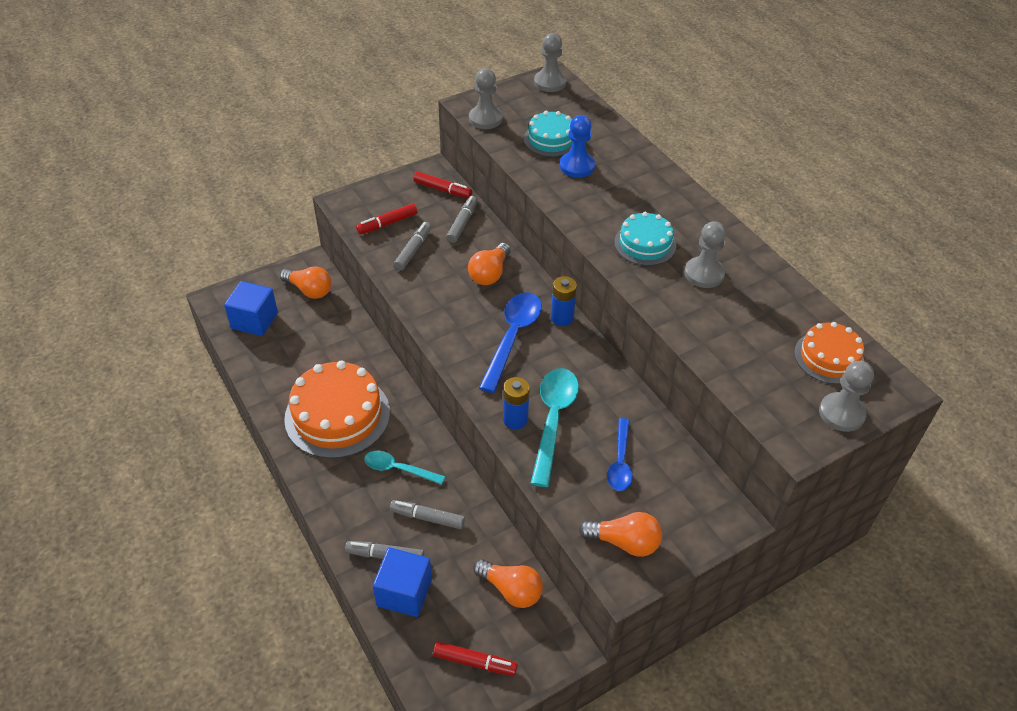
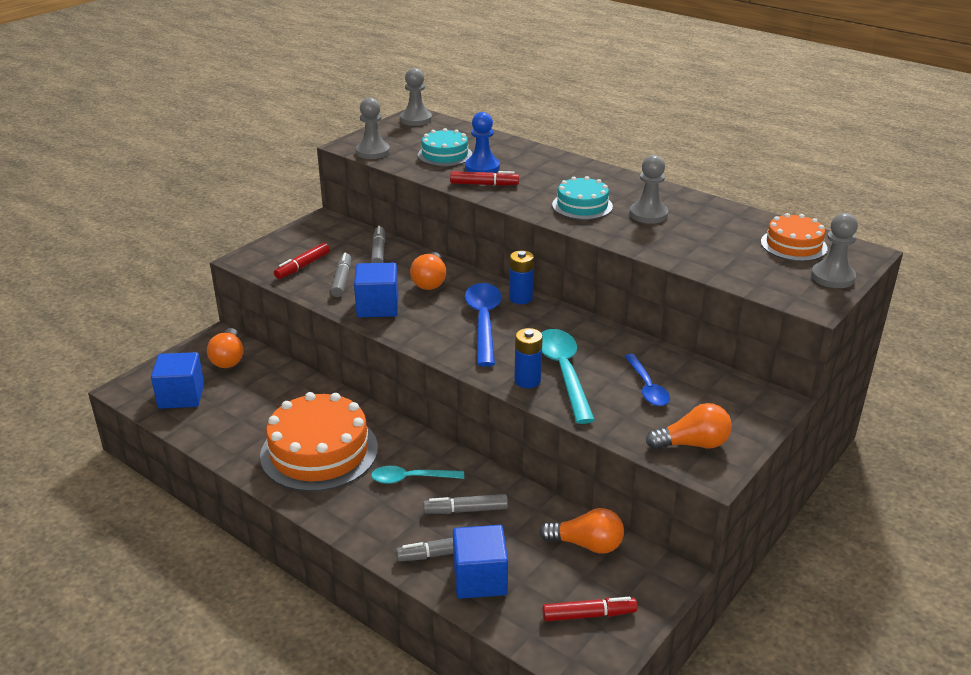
camera: 20 degrees left, 15 degrees down
orange light bulb [280,266,332,299] -> orange light bulb turned 75 degrees clockwise [207,328,244,368]
red marker [414,172,472,198] -> red marker moved to [450,171,519,186]
none -> blue cube [354,263,398,317]

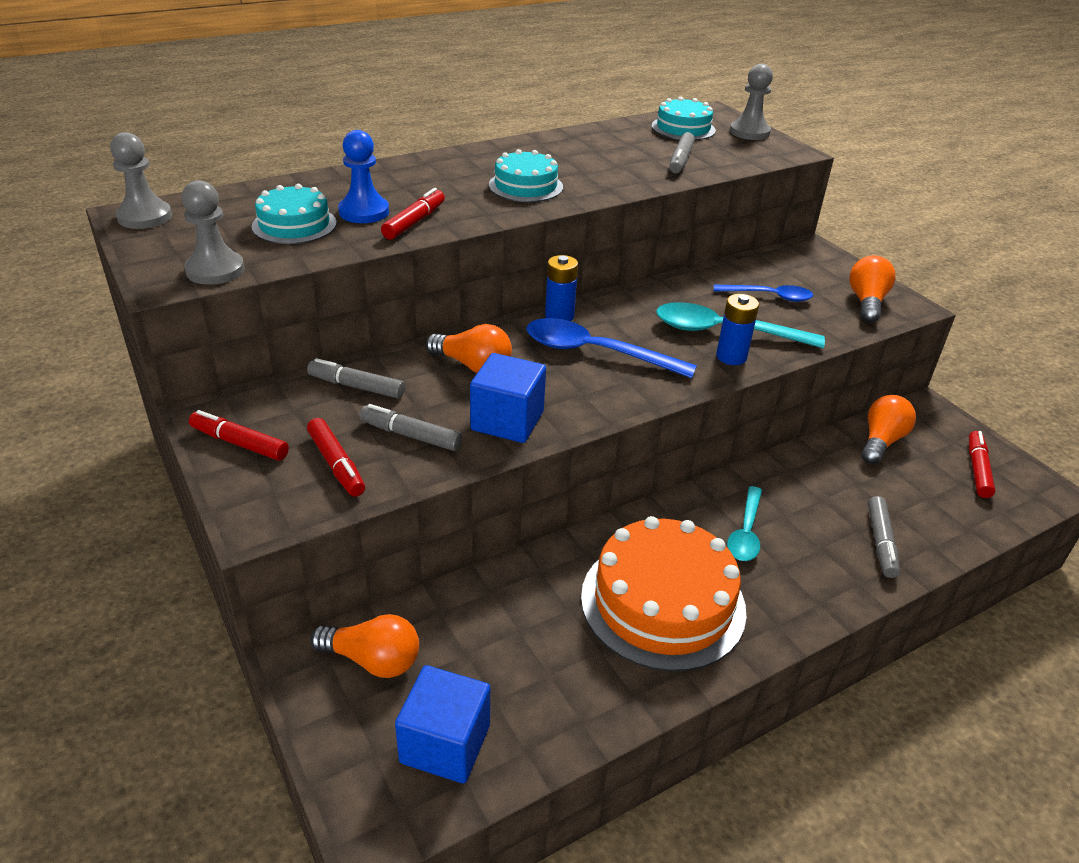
camera: 70 degrees left, 5 degrees up
grey marker [423,494,508,514] -> grey marker moved to [669,132,695,173]
blue cube [453,525,508,599] -> none
grey pawn [630,155,668,224] -> none
orange cake [761,213,828,261] -> turquoise cake [652,97,716,140]
none -> red marker [189,410,289,461]

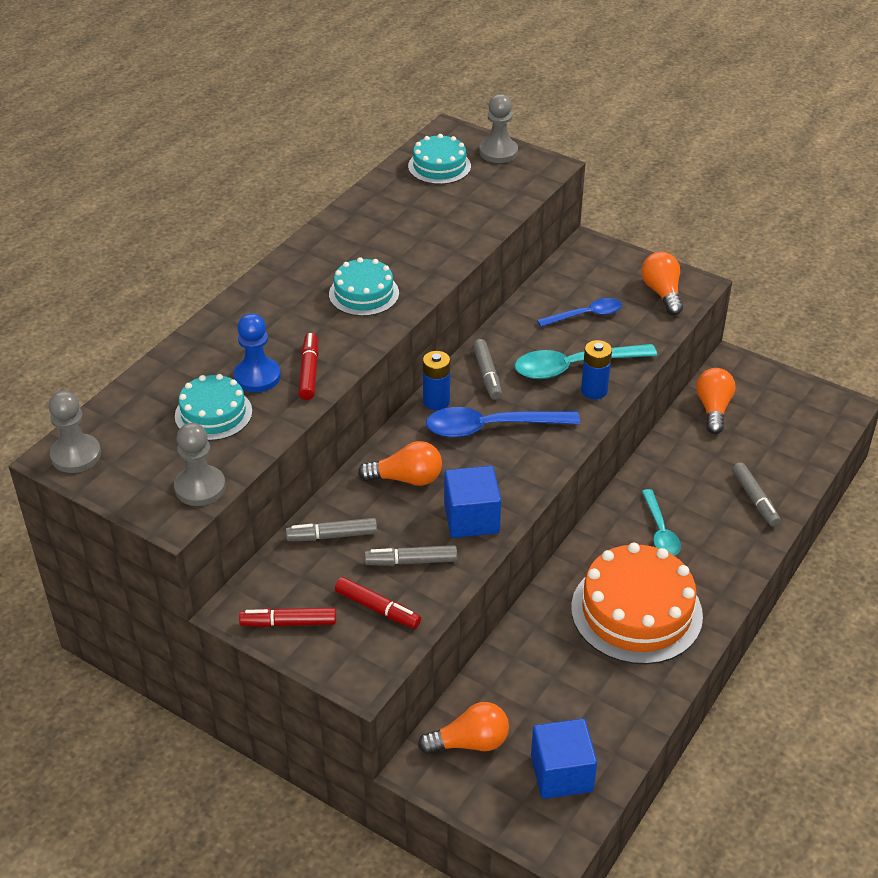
camera: 25 degrees left, 5 degrees up
grey marker [669,132,695,173] -> grey marker moved to [473,339,502,400]
red marker [969,431,995,498] -> none

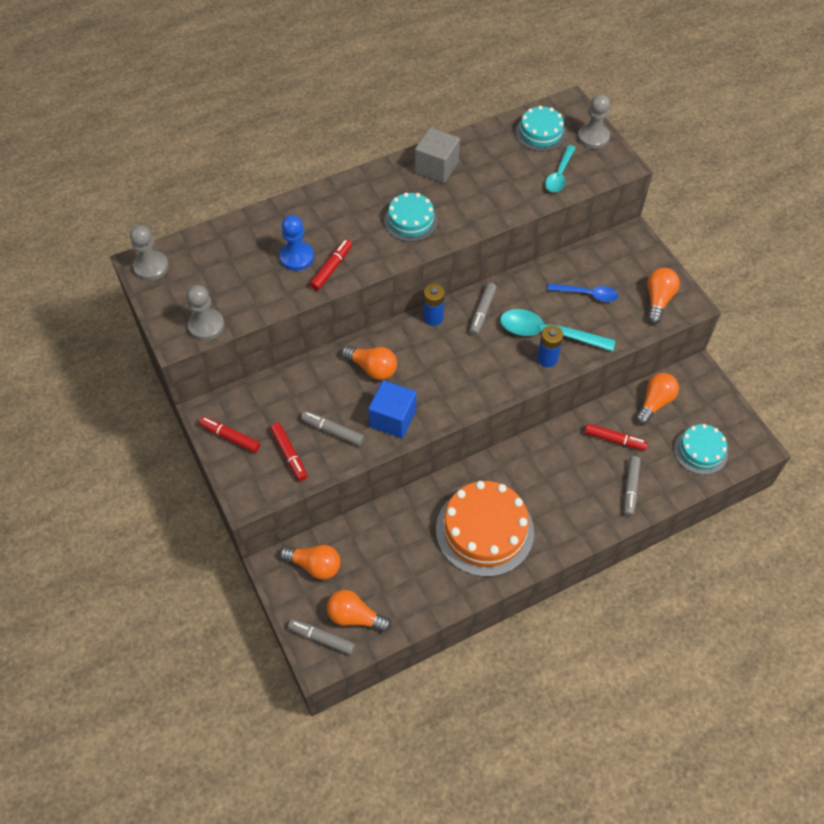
camera: 30 degrees right, 15 degrees up
turquoise cake [175,374,252,441] -> turquoise cake moved to [674,424,728,475]
grey marker [286,518,377,541] -> grey marker moved to [288,619,355,655]
blue spoon [426,407,580,438] -> none
blue cube [531,719,597,799] -> orange light bulb [327,590,391,632]
turquoise spoon [642,489,681,556] -> turquoise spoon moved to [545,145,576,192]
none -> grey cube [415,128,460,183]
none -> red marker [585,423,648,450]

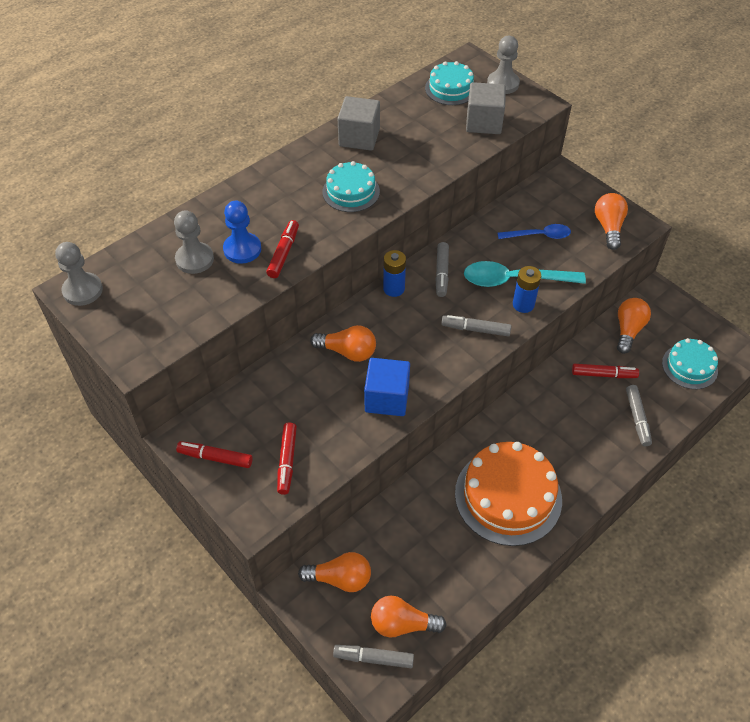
camera: 15 degrees left, 5 degrees down
grey pawn [186,285,224,340] -> grey pawn moved to [174,210,214,274]
red marker [270,423,307,481] -> red marker turned 45 degrees clockwise [277,422,297,495]
grey marker [301,411,364,446] -> grey marker moved to [441,315,511,336]
turquoise spoon [545,145,576,192] -> grey cube [466,82,506,134]

